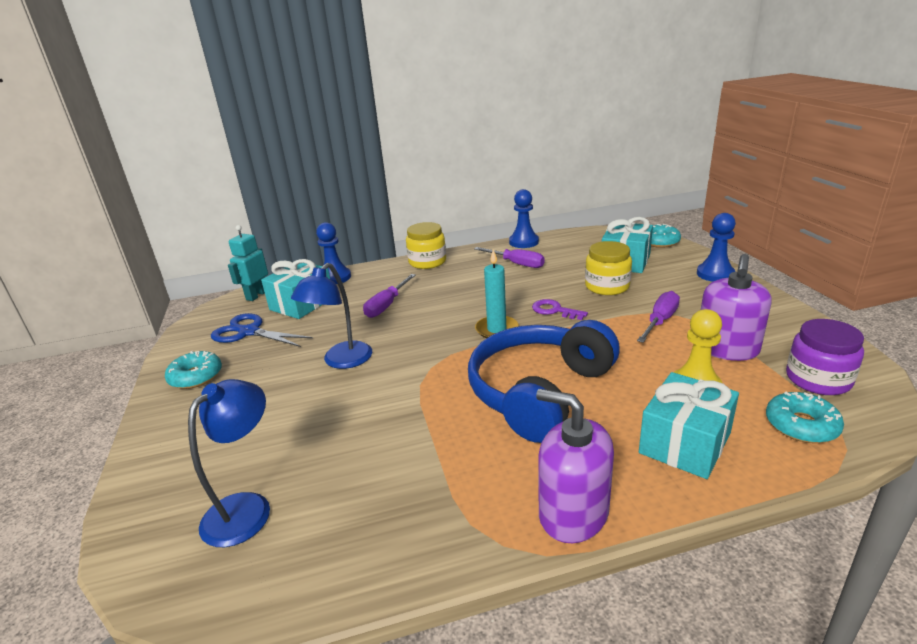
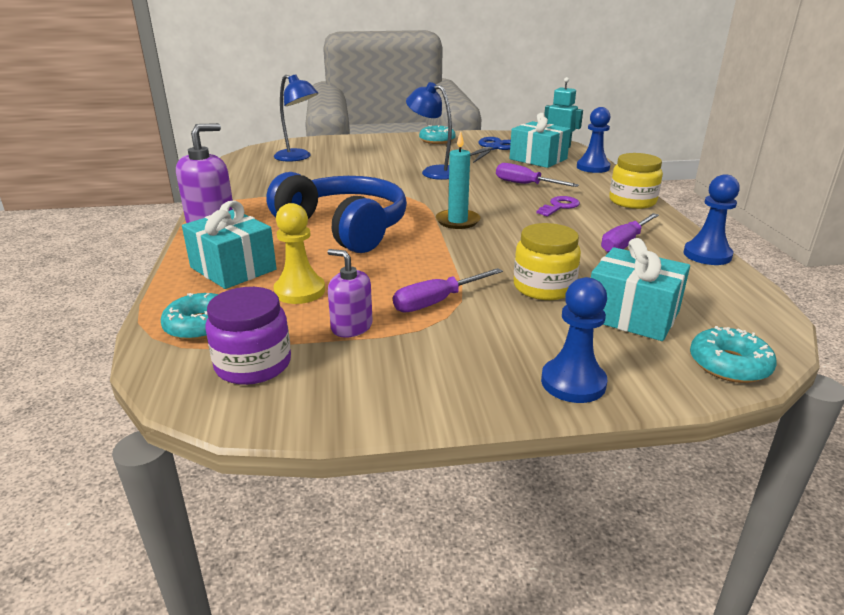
camera: 95 degrees right, 0 degrees up
purple key [532,299,588,320] -> purple key moved to [536,196,580,217]
purple screwdriver [637,291,680,343] -> purple screwdriver turned 105 degrees clockwise [393,268,503,313]
purple soap dispenser [701,254,772,361] -> purple soap dispenser [328,249,373,338], size x0.62

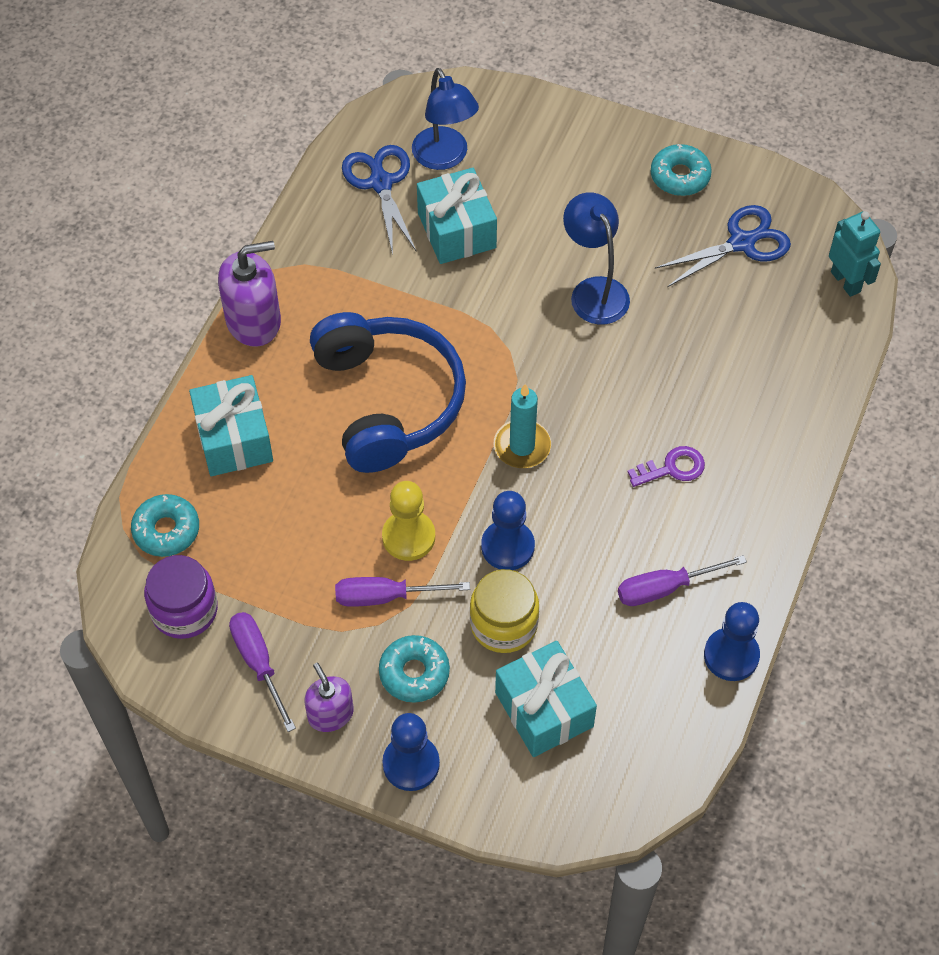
camera: 30 degrees right, 30 degrees up
yellow pawn [274,203,325,304] -> yellow pawn moved to [382,481,435,561]
purple soap dispenser [328,249,373,338] -> purple soap dispenser moved to [304,663,354,732]
purple screwdriver [496,163,579,187] -> purple screwdriver moved to [229,612,296,732]
turquoise gift [509,113,571,168] -> turquoise gift moved to [417,168,497,264]
blue pawn [577,107,610,173] -> blue pawn moved to [481,491,535,570]
yellow jar [609,153,663,209] -> none
turquoise donut [690,326,777,383] -> turquoise donut moved to [379,635,450,703]
none -> blue scissors [342,145,416,255]

